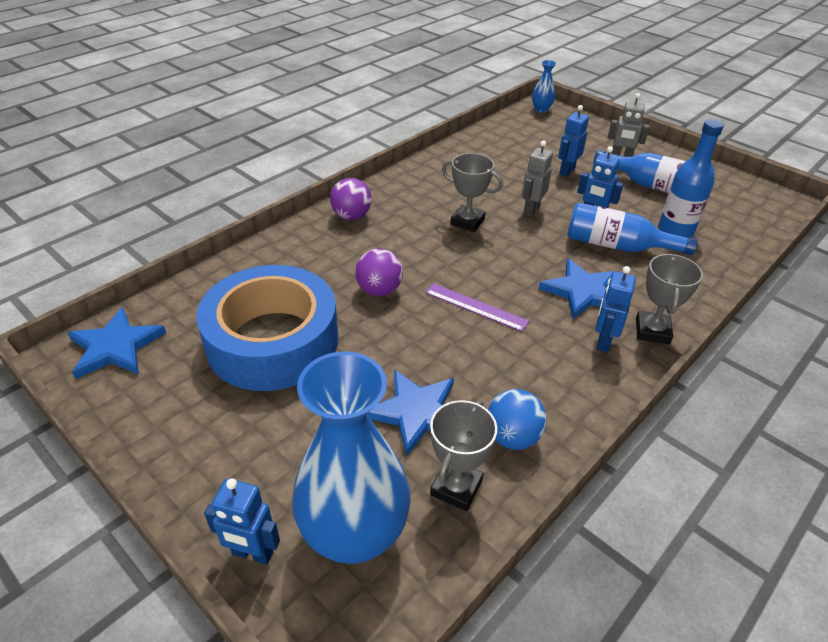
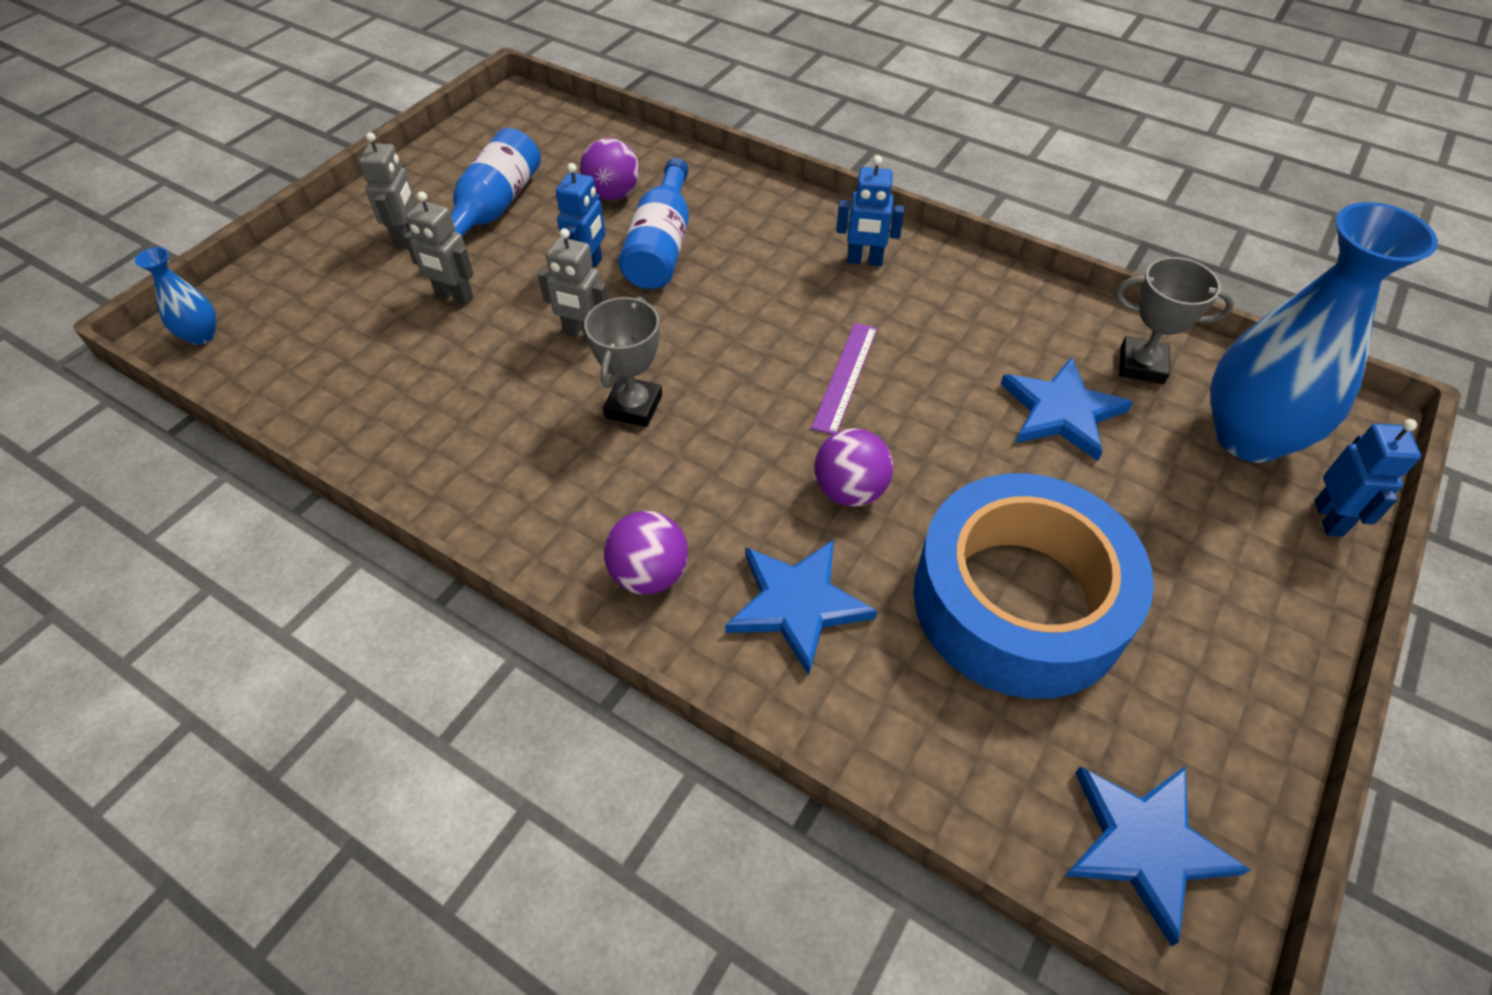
camera: 100 degrees left, 10 degrees up
blue ball [488,389,547,450] -> none
blue star [539,259,617,319] -> blue star moved to [725,540,877,675]
blue robot [558,105,589,177] -> grey robot [404,191,474,305]
grey trophy [636,254,703,344] -> none
blue bottle [658,119,724,237] -> purple ball [580,138,639,200]

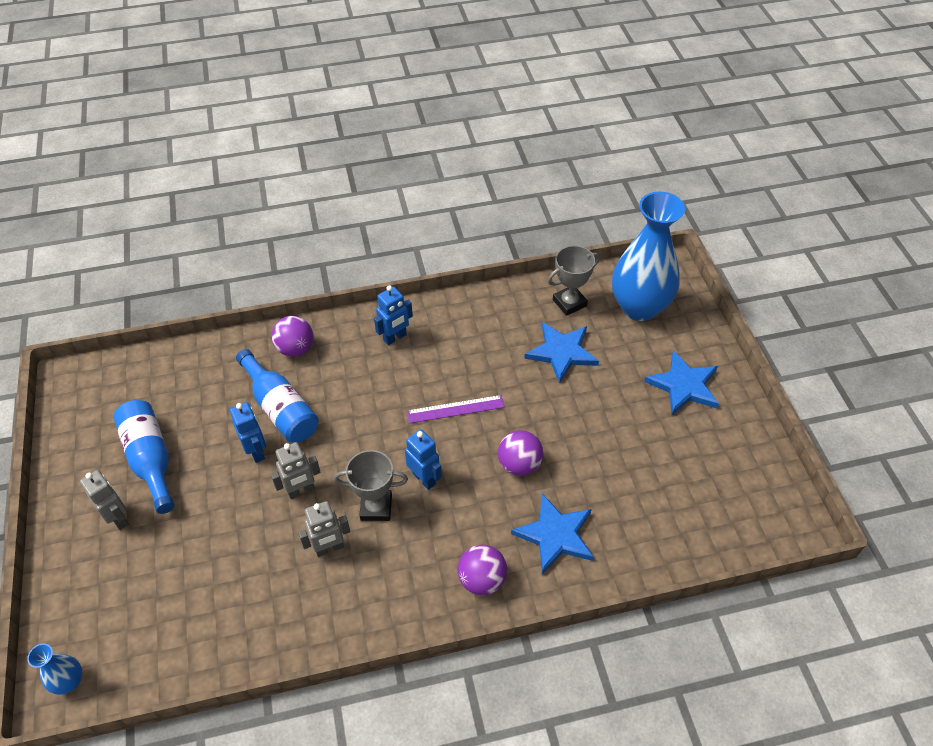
camera: 45 degrees left, 0 degrees up
grey robot [404,191,474,305] -> grey robot moved to [298,501,350,557]
purple ball [580,138,639,200] -> purple ball moved to [271,316,313,357]
grey trophy [584,297,662,427] -> grey trophy turned 60 degrees counterclockwise [334,450,408,521]
purple ruler [811,323,877,435] -> purple ruler turned 75 degrees counterclockwise [407,395,505,423]
blue tape [914,473,1154,699] -> none
blue star [1064,766,1251,946] -> blue star moved to [644,350,719,415]
blue robot [1314,419,1421,536] -> blue robot moved to [405,429,442,490]

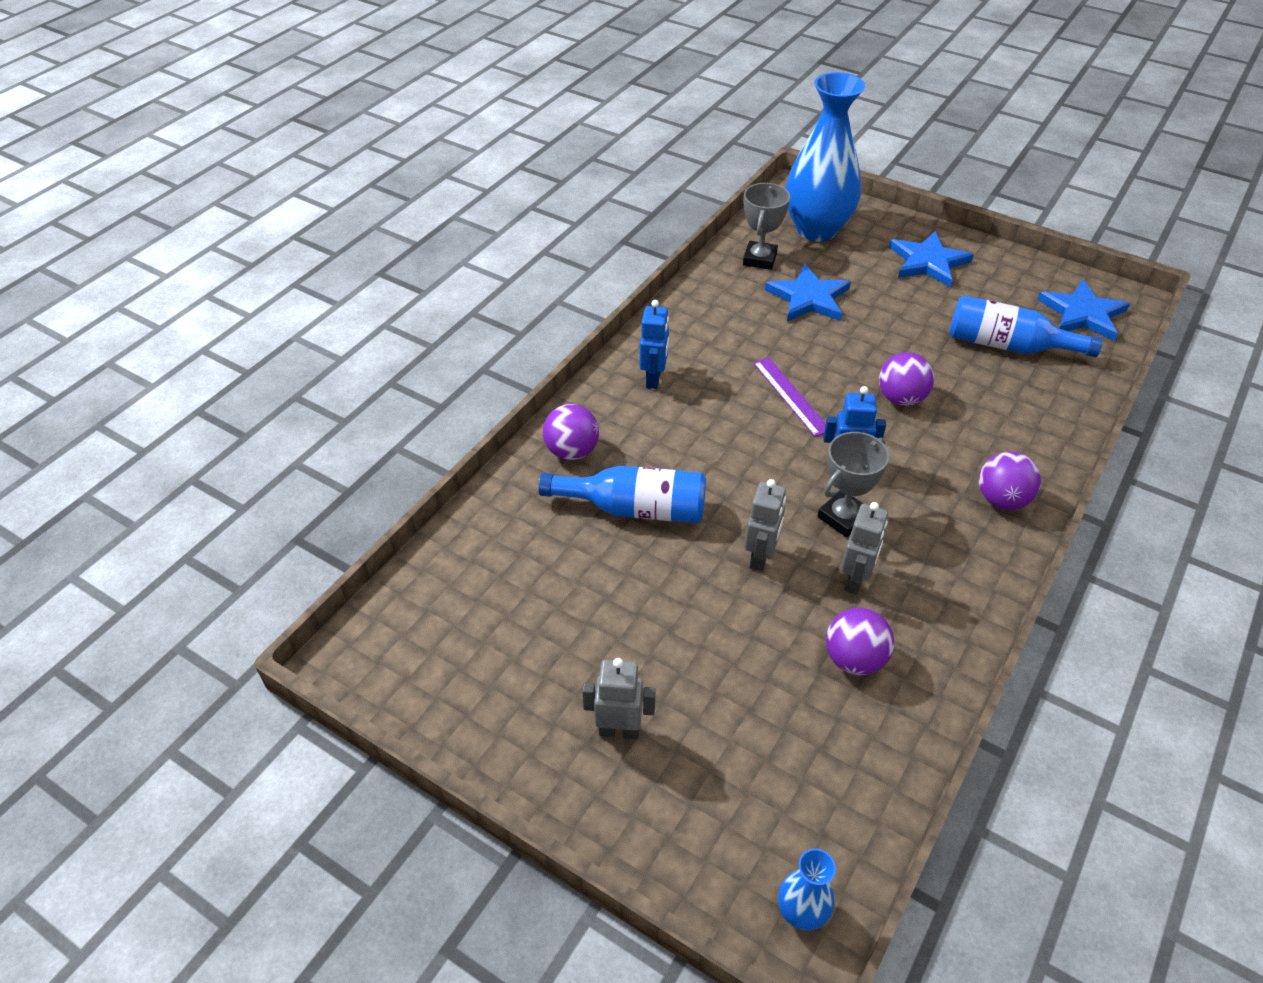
camera: 45 degrees left, 5 degrees down
blue bottle [113,400,175,514] -> blue bottle moved to [949,295,1103,357]
blue robot [230,402,266,463] -> none
purple ruler [407,395,505,423] -> purple ruler turned 60 degrees counterclockwise [753,357,826,437]
blue star [511,494,594,574] -> blue star moved to [1037,279,1130,341]
none -> purple ball [826,608,894,675]

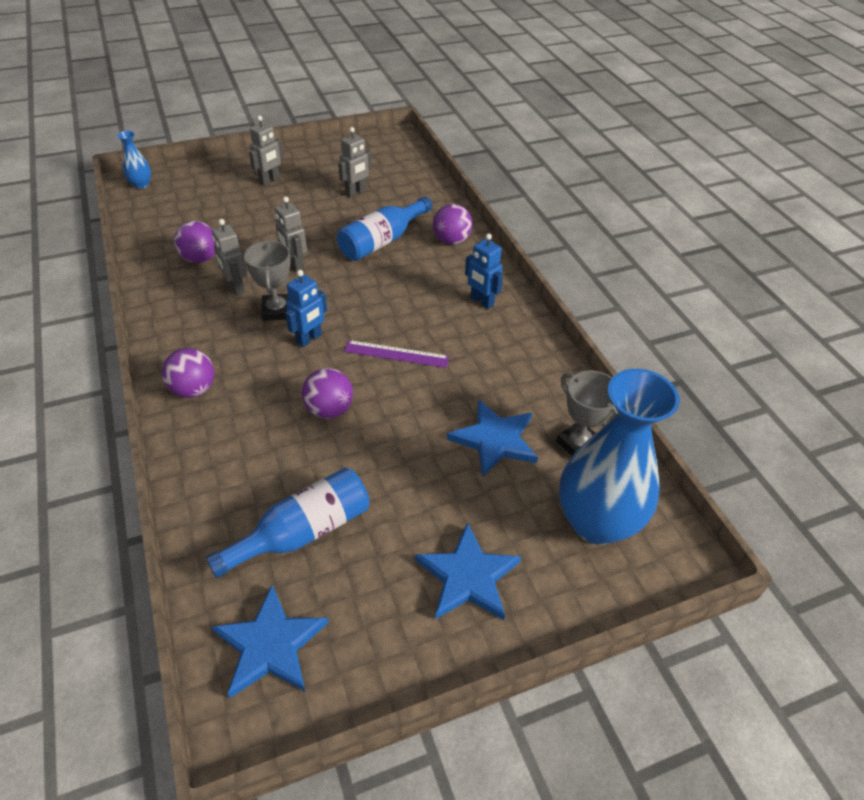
camera: 125 degrees right, 0 degrees up
none -> grey robot [338,127,372,197]

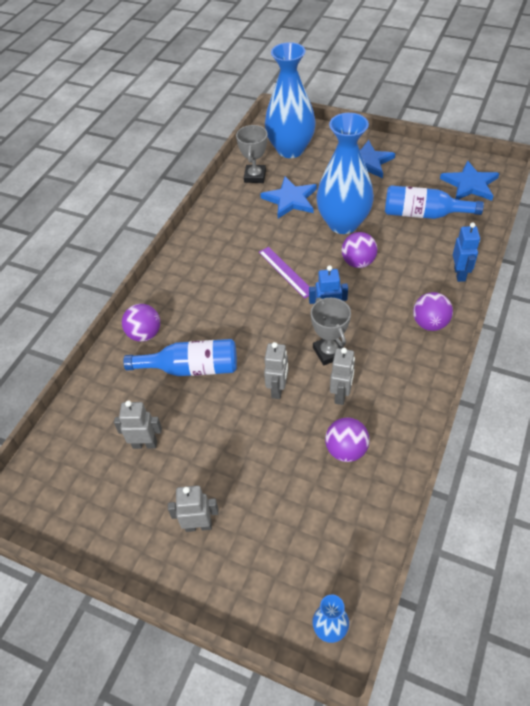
camera: 130 degrees left, 5 degrees up
grey trophy [244,241,291,321] -> grey trophy turned 60 degrees counterclockwise [311,297,351,365]
blue robot [465,233,503,309] -> blue robot moved to [453,222,480,282]
none -> blue vase [316,113,374,234]

